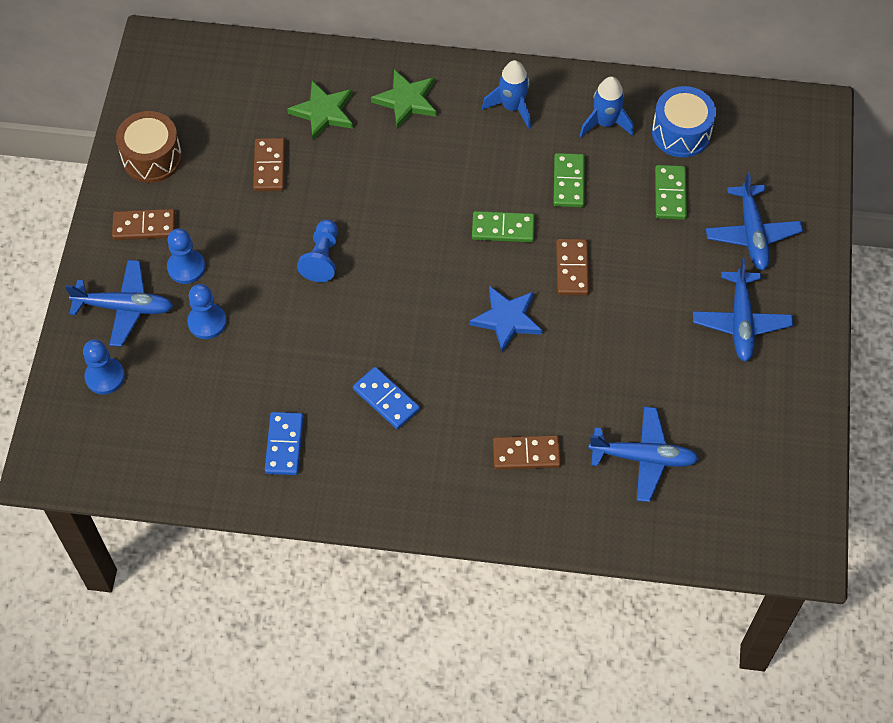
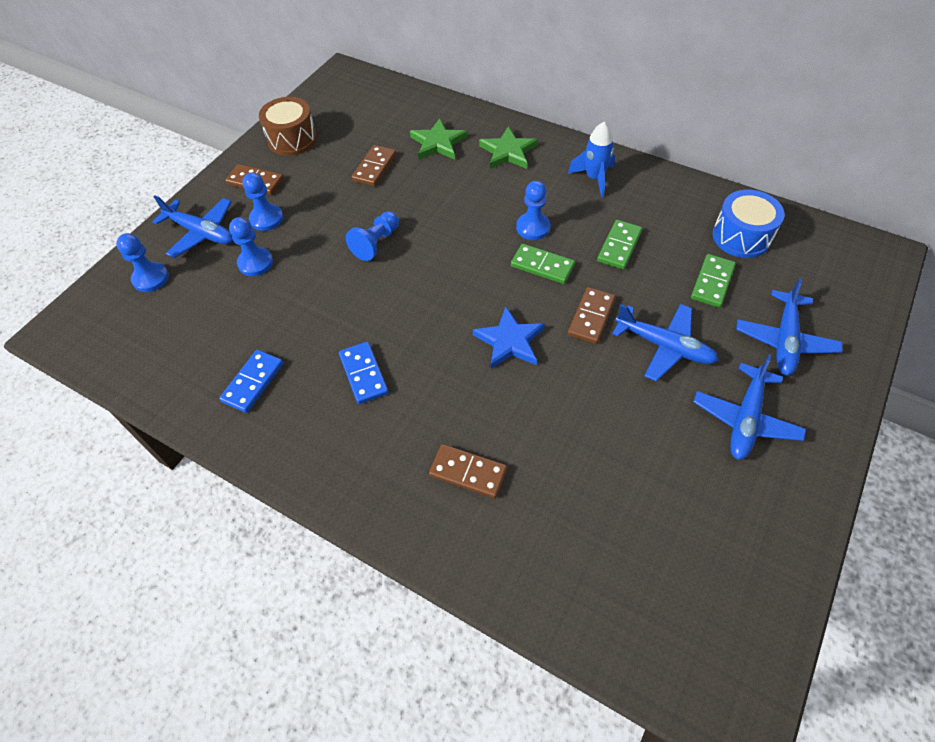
camera: 25 degrees right, 5 degrees down
blue rocket [579,76,634,137] -> none
blue plane [588,407,699,502] -> blue plane moved to [612,304,718,381]
none -> blue pawn [516,181,550,240]

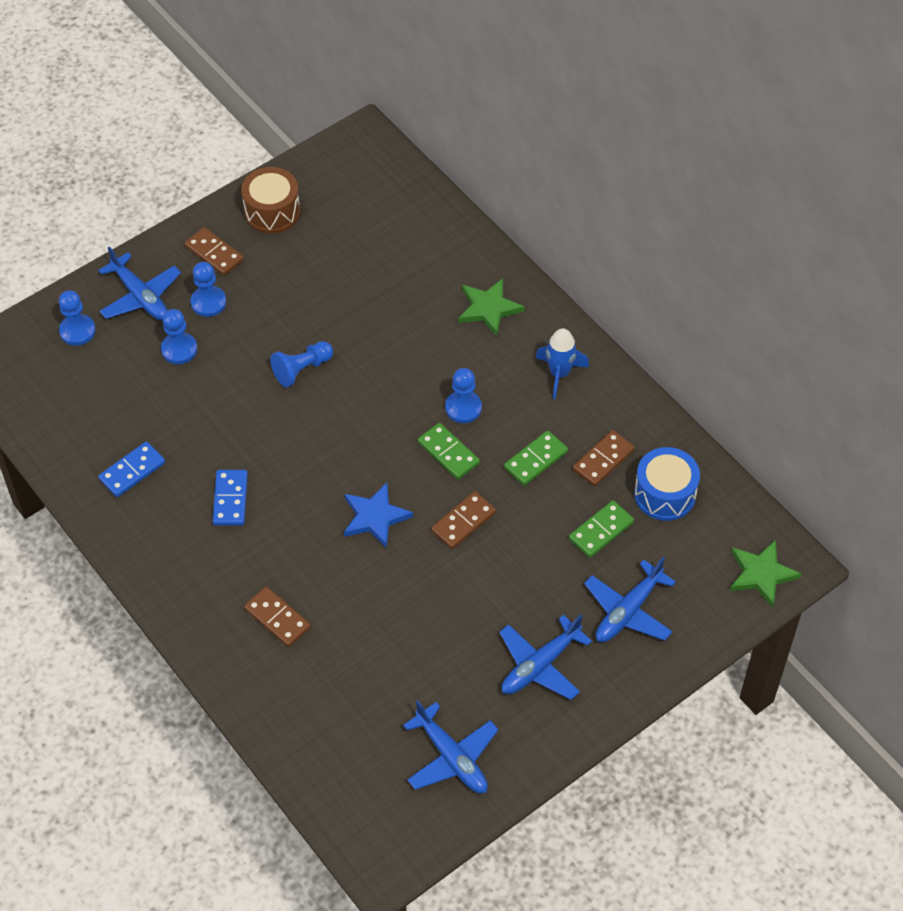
camera: 20 degrees right, 0 degrees up
brown domino [352,145,396,186] -> brown domino moved to [573,430,635,487]
green star [410,118,468,160] -> green star moved to [730,540,802,608]
blue plane [612,304,718,381] -> blue plane moved to [403,700,499,793]

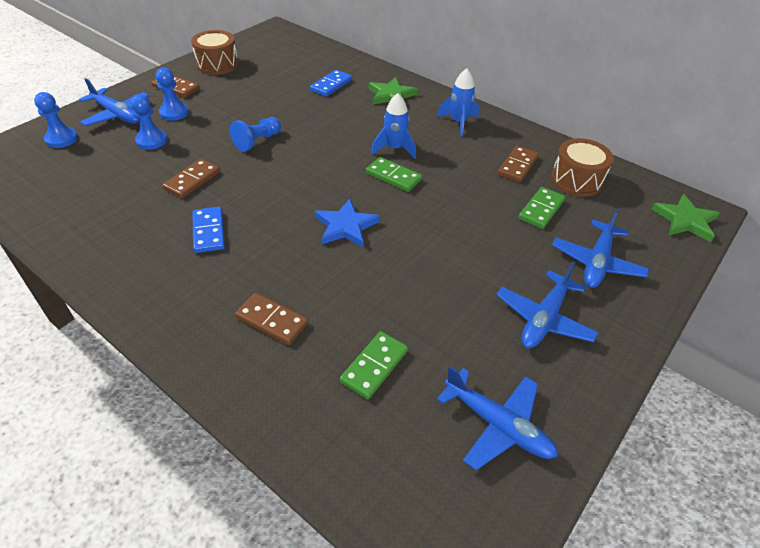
camera: 15 degrees left, 10 degrees down
blue domino [98,442,165,497] -> blue domino moved to [310,70,352,97]
brown domino [431,491,496,549] -> brown domino moved to [162,159,220,198]
blue pawn [445,368,482,423] -> blue rocket [371,93,416,159]
green domino [504,431,568,486] -> green domino moved to [340,331,408,399]
blue drum [634,447,700,521] -> brown drum [551,138,614,197]

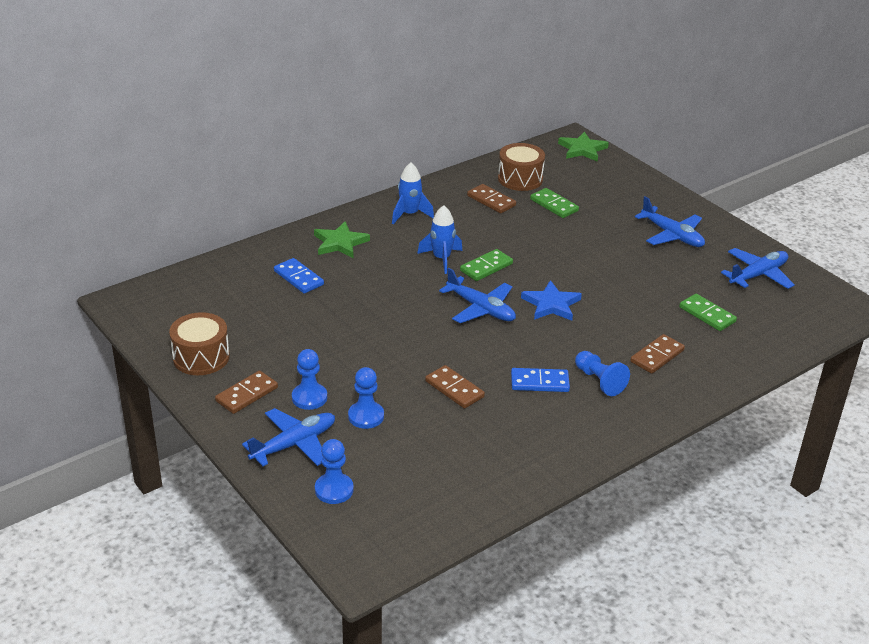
camera: 75 degrees left, 10 degrees down
blue pawn [230,117,281,152] -> blue pawn moved to [575,351,630,396]
blue plane [552,209,649,288] -> blue plane moved to [439,267,516,323]

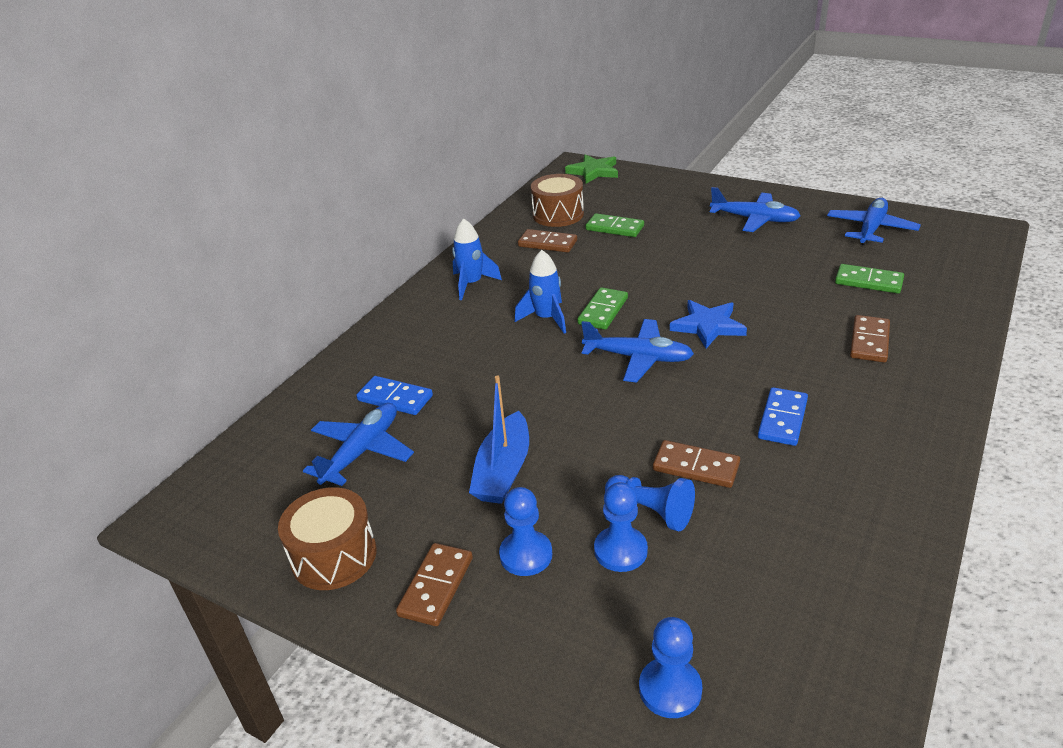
camera: 20 degrees left, 0 degrees up
blue plane [242,408,335,466] -> blue plane moved to [303,403,414,486]
green star [314,221,370,258] -> none
blue domino [511,368,570,392] -> blue domino turned 45 degrees counterclockwise [758,387,808,446]
blue pawn [575,351,630,396] -> blue pawn moved to [605,475,695,531]
none -> blue boat [469,376,529,504]

